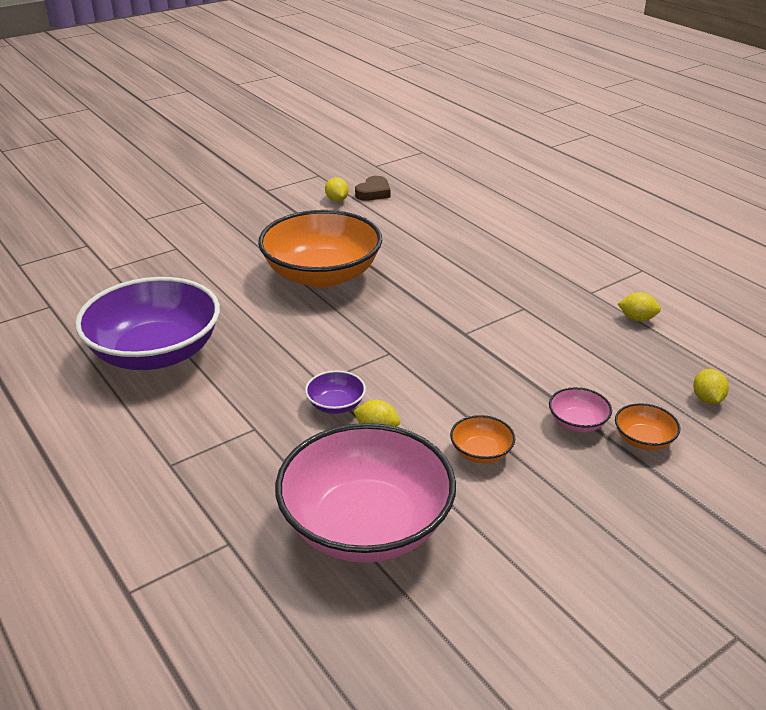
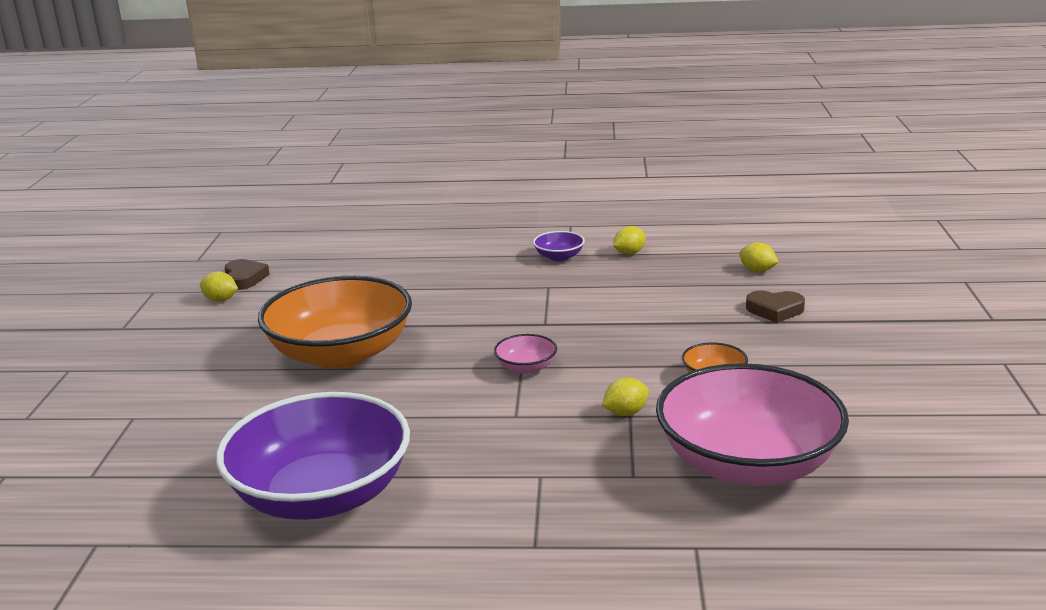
camera: 50 degrees left, 10 degrees down
purple bowl [305,370,366,414] -> purple bowl moved to [533,231,585,261]
pink bowl [549,387,612,432] -> pink bowl moved to [494,334,557,374]
orange bowl [615,403,680,450] -> brown heart [746,290,805,323]

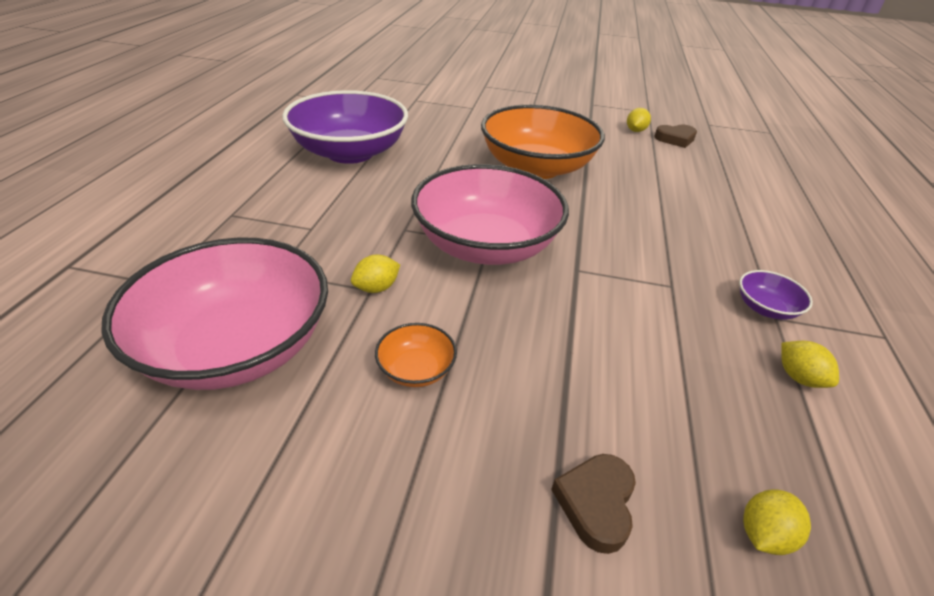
camera: 95 degrees right, 15 degrees up
pink bowl [494,334,557,374] -> pink bowl [411,164,569,265], size x2.47
yellow lemon [602,378,649,416] -> yellow lemon turned 75 degrees clockwise [351,255,400,293]

